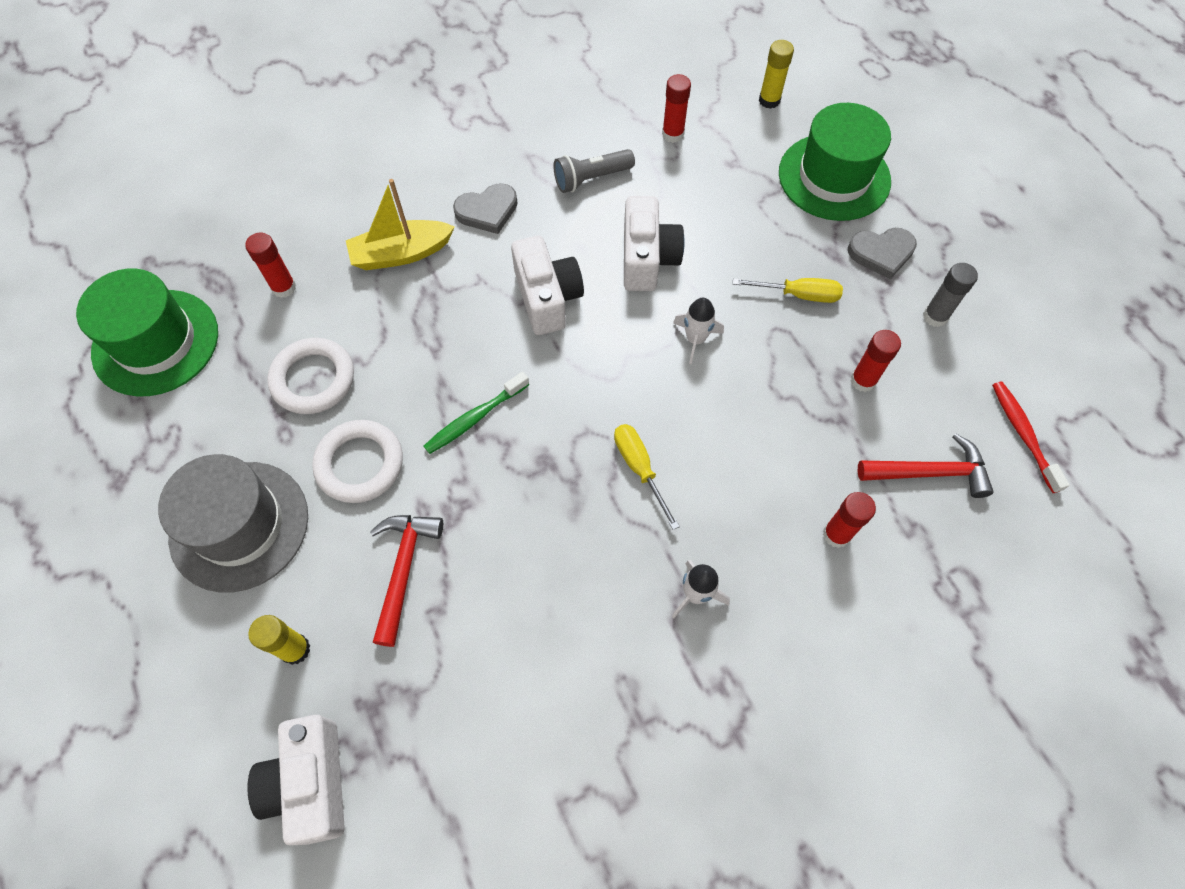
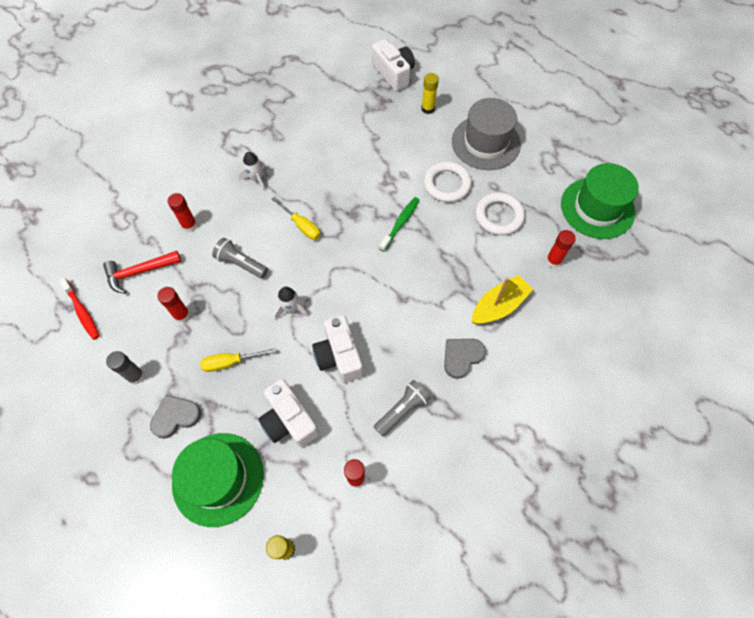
camera: 160 degrees right, 0 degrees up
red hammer [370,515,443,647] -> none
white camera [511,236,584,335] -> white camera moved to [258,379,319,447]
none -> grey flashlight [212,238,268,278]

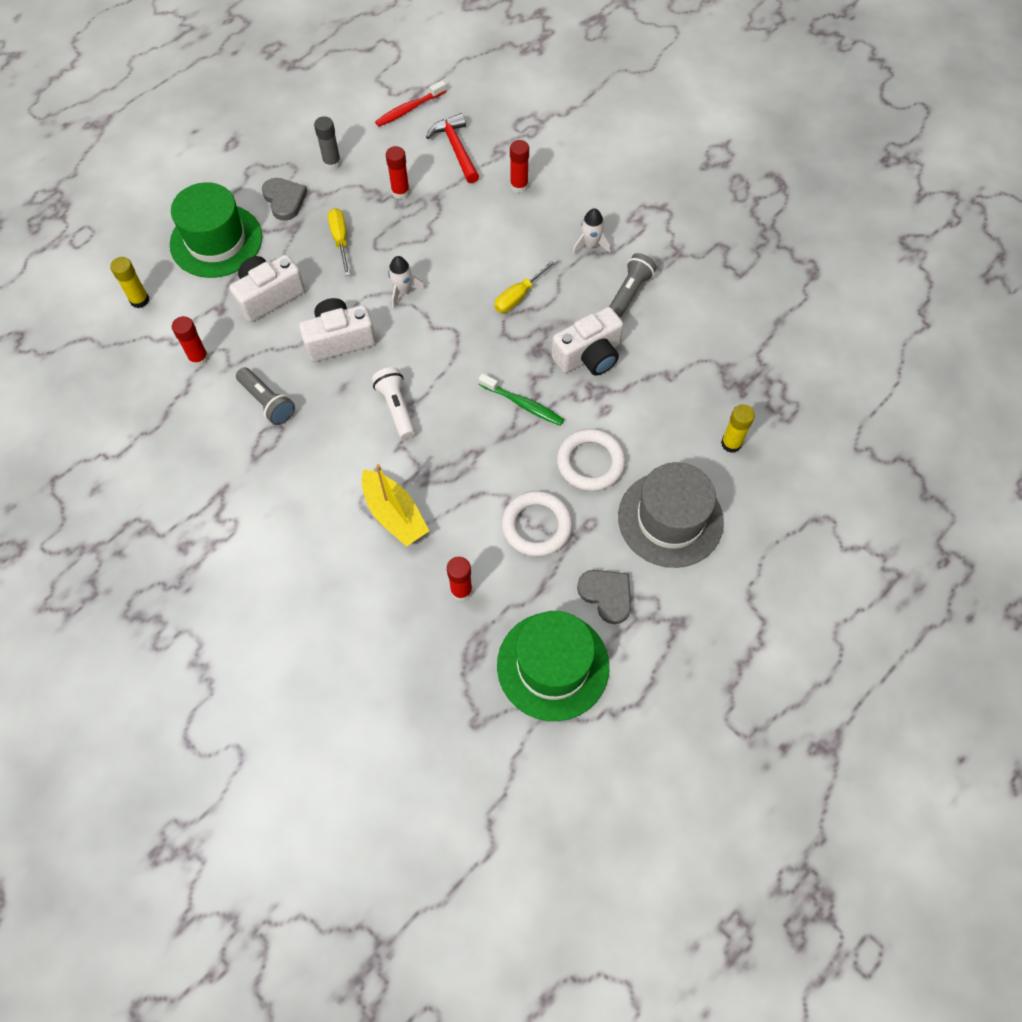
camera: 90 degrees right, 0 degrees up
grey flashlight [212,238,268,278] -> grey flashlight moved to [609,253,657,318]
white camera [372,39,415,91] -> white camera moved to [551,307,623,376]
grey heart [444,339,486,379] -> grey heart moved to [577,570,631,624]
none -> white flashlight [372,367,415,439]

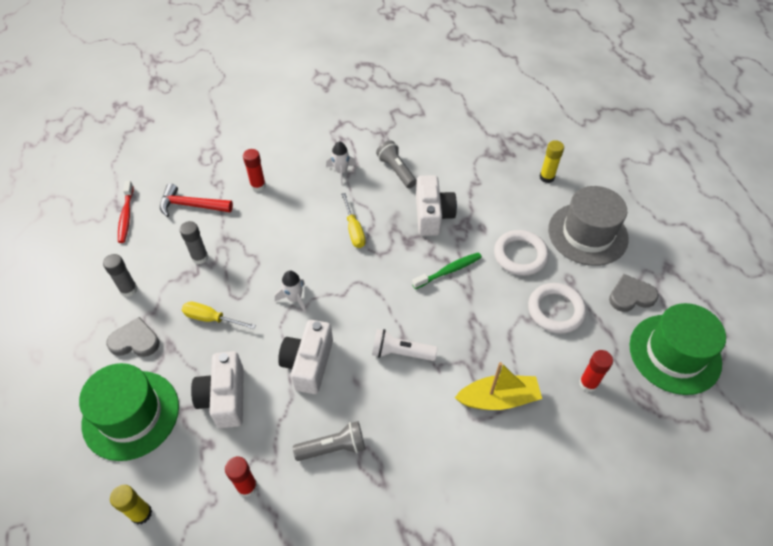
camera: 60 degrees left, 10 degrees down
red glue stick [386,146,410,199] -> grey glue stick [180,221,208,264]

